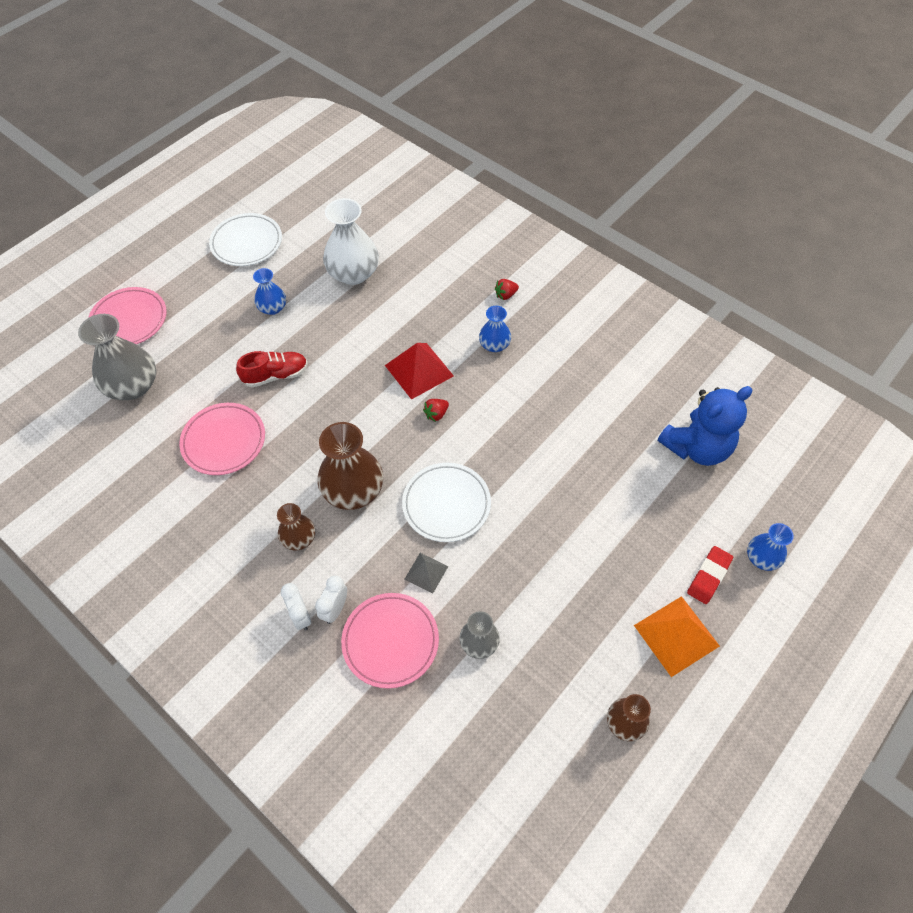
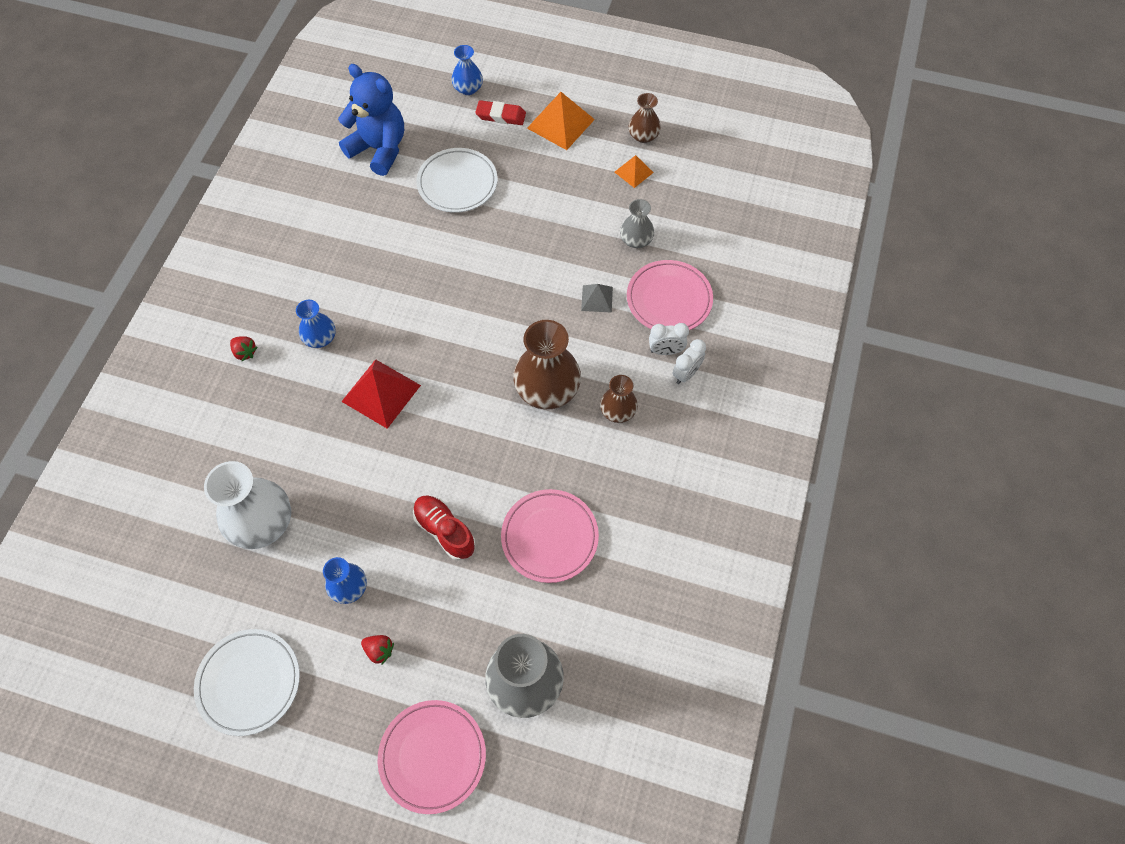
camera: 115 degrees left, 5 degrees up
white plate [402,463,491,542] -> white plate moved to [416,148,498,213]
red strawberry [423,399,449,422] -> red strawberry moved to [361,635,394,664]
none -> orange pyramid [615,155,654,188]

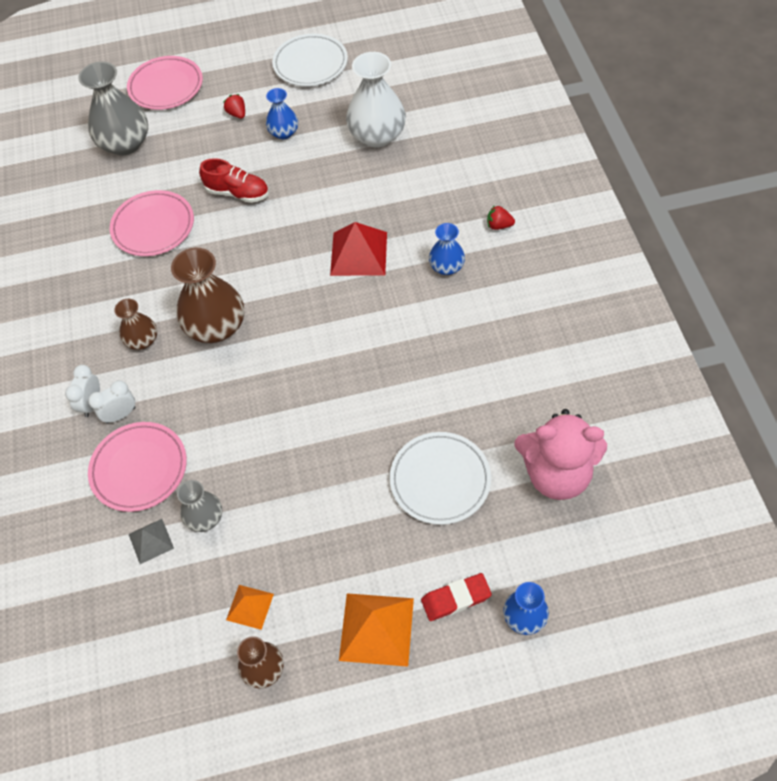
camera: 155 degrees right, 5 degrees down
blue teddy bear [338,64,404,176] -> pink teddy bear [514,409,607,500]
red strawberry [361,635,394,664] -> red strawberry turned 60 degrees clockwise [223,94,245,119]
grey pyramid [581,284,613,313] -> grey pyramid moved to [129,519,174,564]

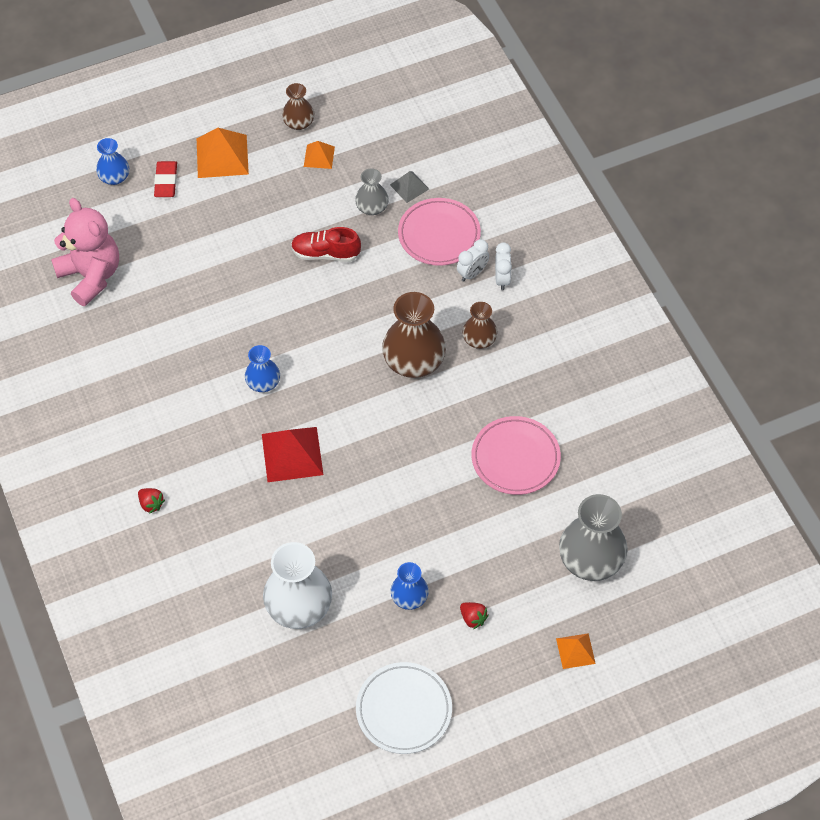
camera: 165 degrees right, 0 degrees up
pink plate [127,56,203,110] -> orange pyramid [556,633,596,669]
red shoe [199,158,269,203] -> red shoe moved to [291,227,361,262]
white plate [390,432,491,525] -> none
red eraser [421,573,492,621] -> red eraser turned 60 degrees counterclockwise [154,161,177,197]
blue vase [429,223,465,275] -> blue vase moved to [245,345,280,392]
red strawberry [487,205,515,230] -> red strawberry turned 45 degrees clockwise [138,488,165,514]
pink teddy bear [514,409,607,500] -> pink teddy bear turned 60 degrees clockwise [51,198,119,306]

